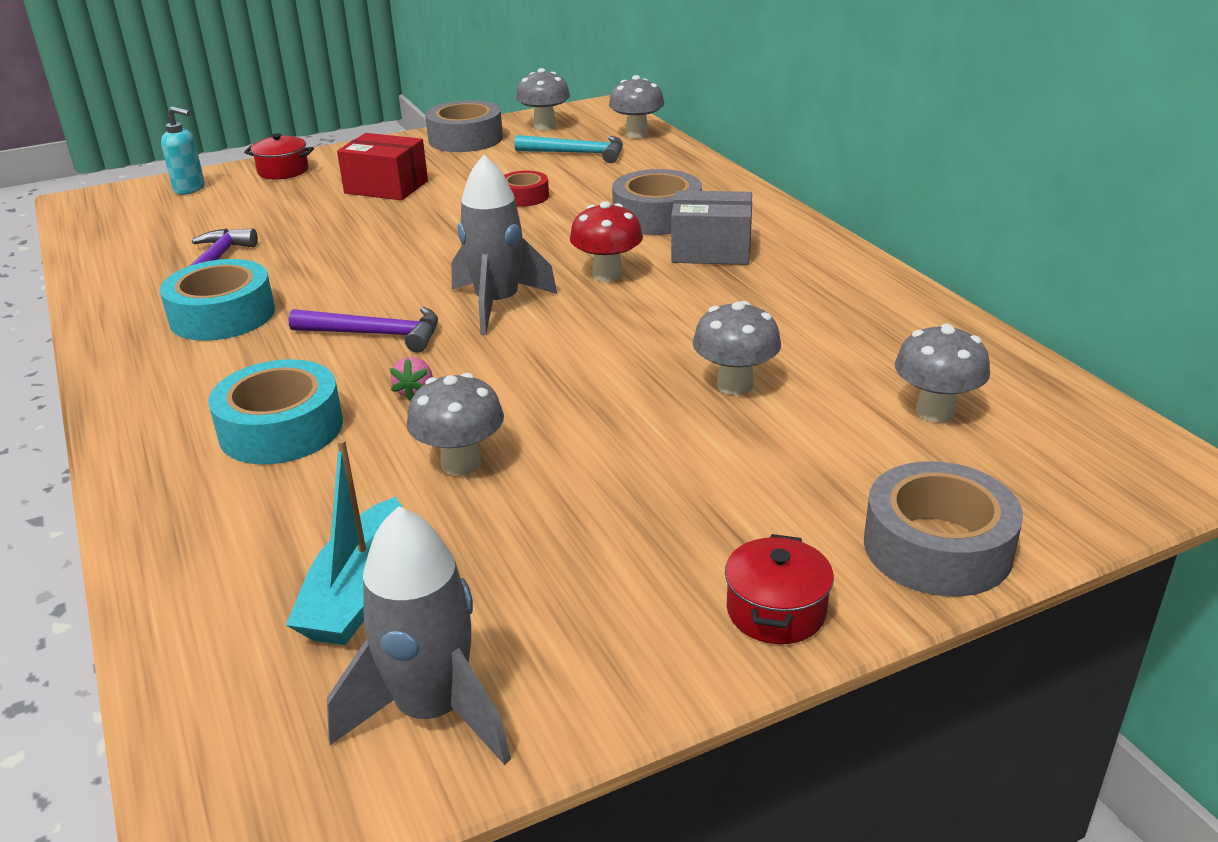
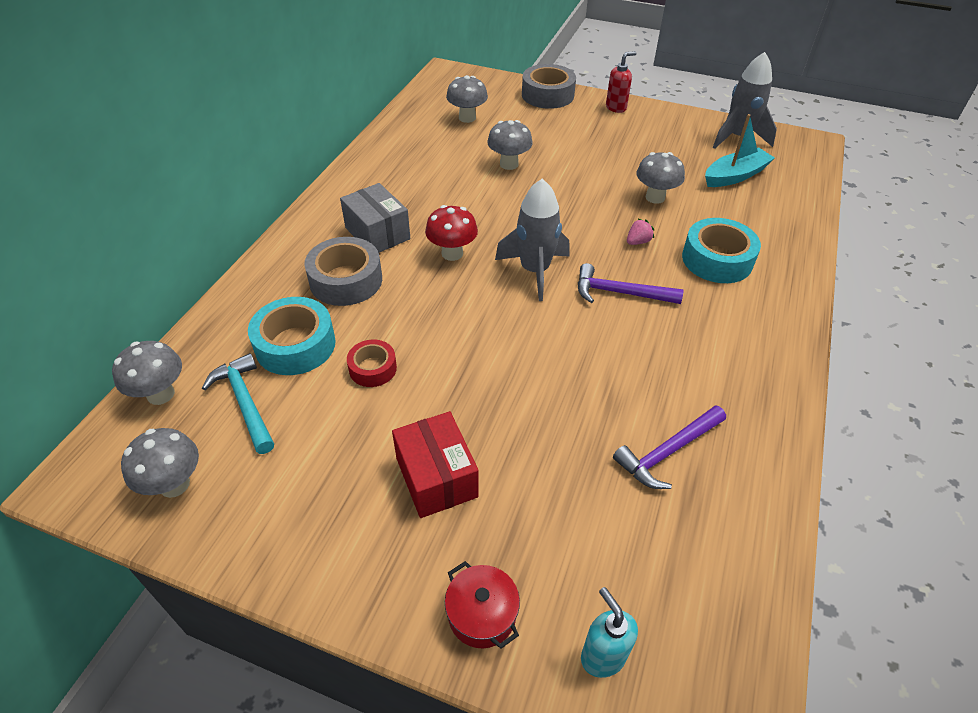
camera: 135 degrees left, 15 degrees up
turquoise tape [160,259,275,341] -> turquoise tape moved to [248,297,336,375]
purple hammer [288,307,438,353] -> purple hammer turned 45 degrees counterclockwise [578,263,683,304]
grey tape [425,100,503,152] -> none
red pot [725,534,834,644] -> red soap dispenser [606,51,636,113]

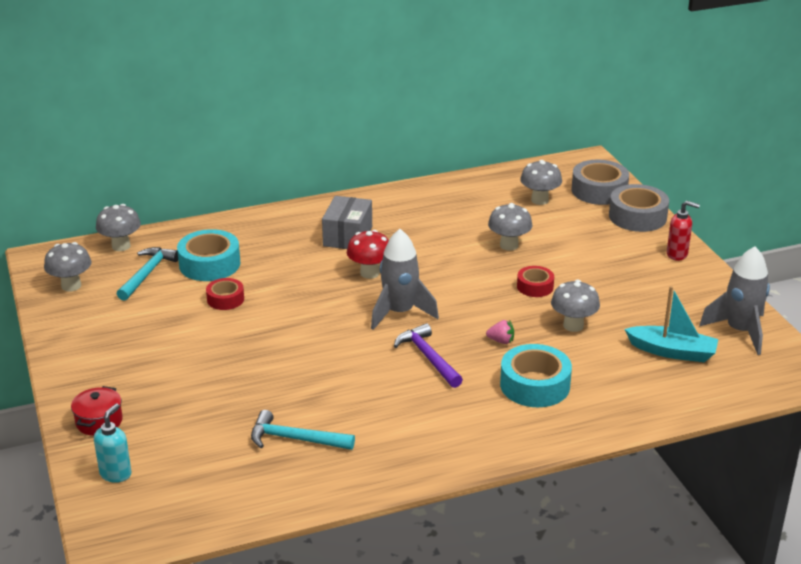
camera: 50 degrees right, 15 degrees down
grey tape [304,237,382,306] -> grey tape moved to [571,160,629,205]
red box [392,411,479,518] -> none
purple hammer [613,405,726,489] -> turquoise hammer [251,410,355,450]
none -> red tape [517,266,554,297]

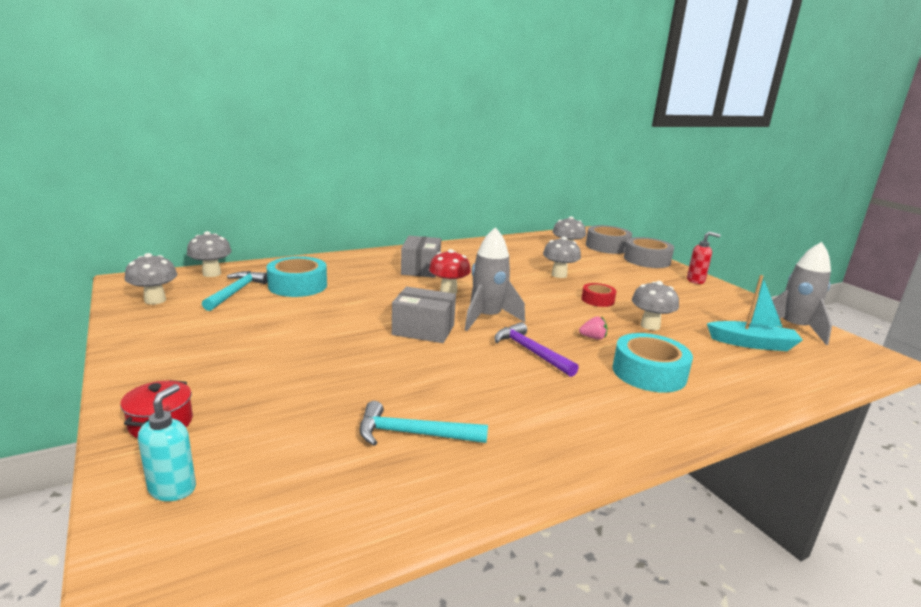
camera: 10 degrees left, 10 degrees down
red tape [206,278,244,310] -> none
none -> grey box [392,287,456,343]

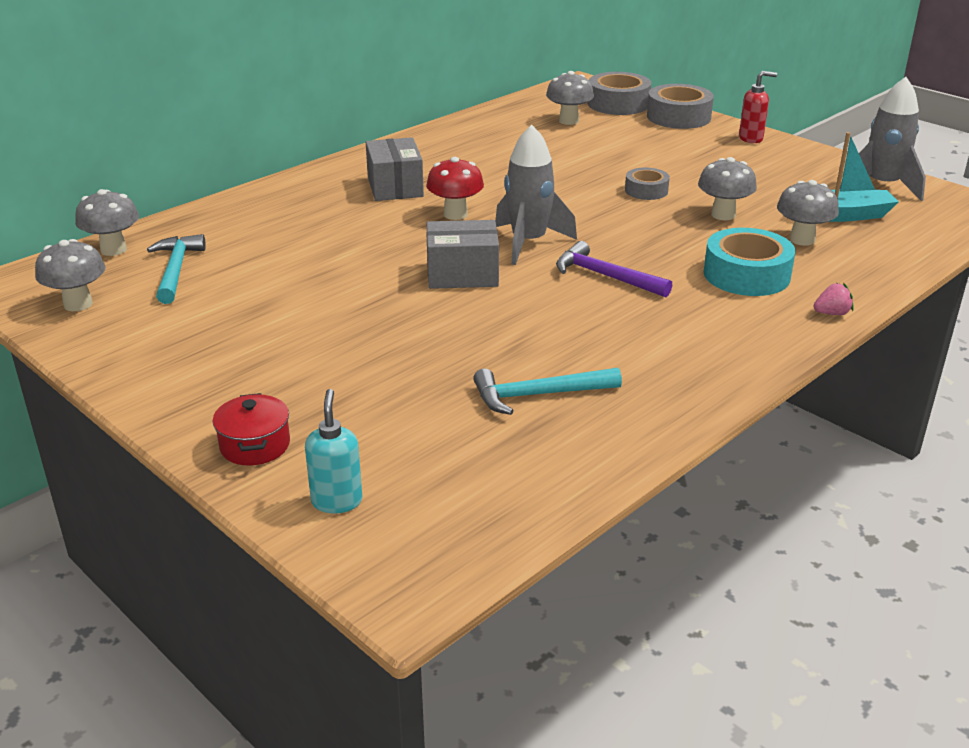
camera: 15 degrees left, 10 degrees up
turquoise tape [266,256,327,297] -> none
grey mushroom [543,237,581,278] -> grey mushroom moved to [777,180,839,246]
pink strawberry [579,316,607,340] -> pink strawberry moved to [813,283,854,315]
red tape [581,283,616,307] -> grey tape [625,168,670,200]

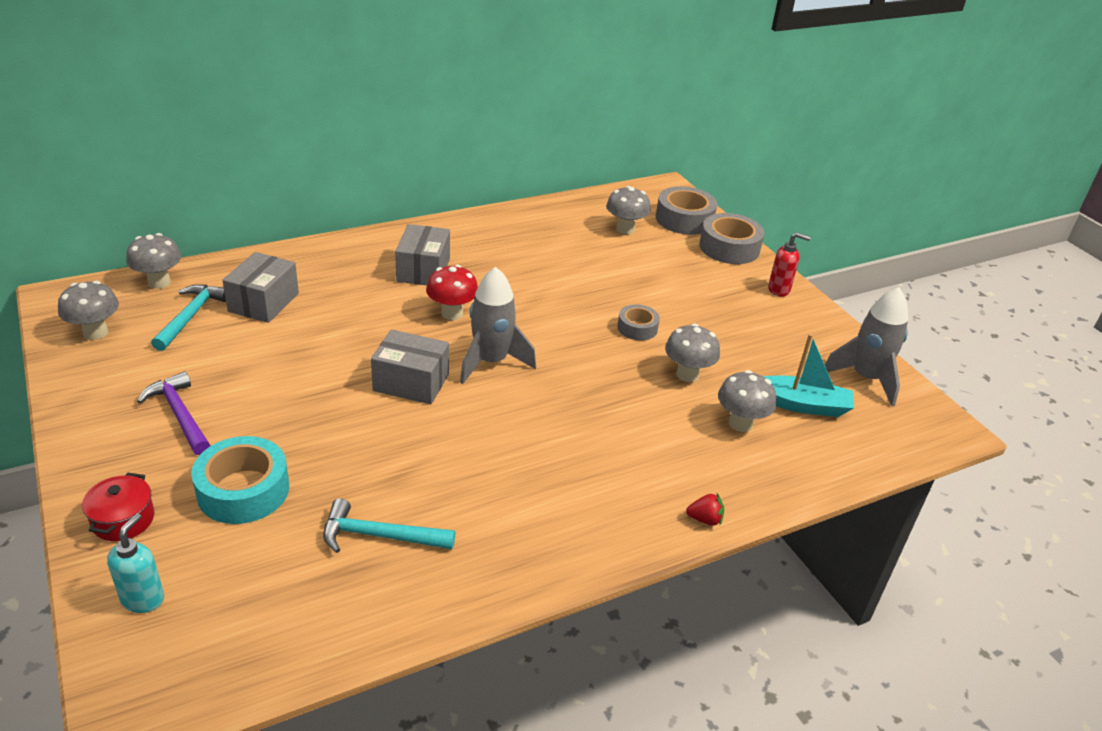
camera: 15 degrees right, 5 degrees up
purple hammer [556,241,672,297] -> purple hammer moved to [137,371,211,455]
turquoise tape [704,228,795,296] -> turquoise tape moved to [191,436,289,524]
pink strawberry [813,283,854,315] -> red strawberry [686,493,724,526]
none -> grey box [222,252,299,323]

